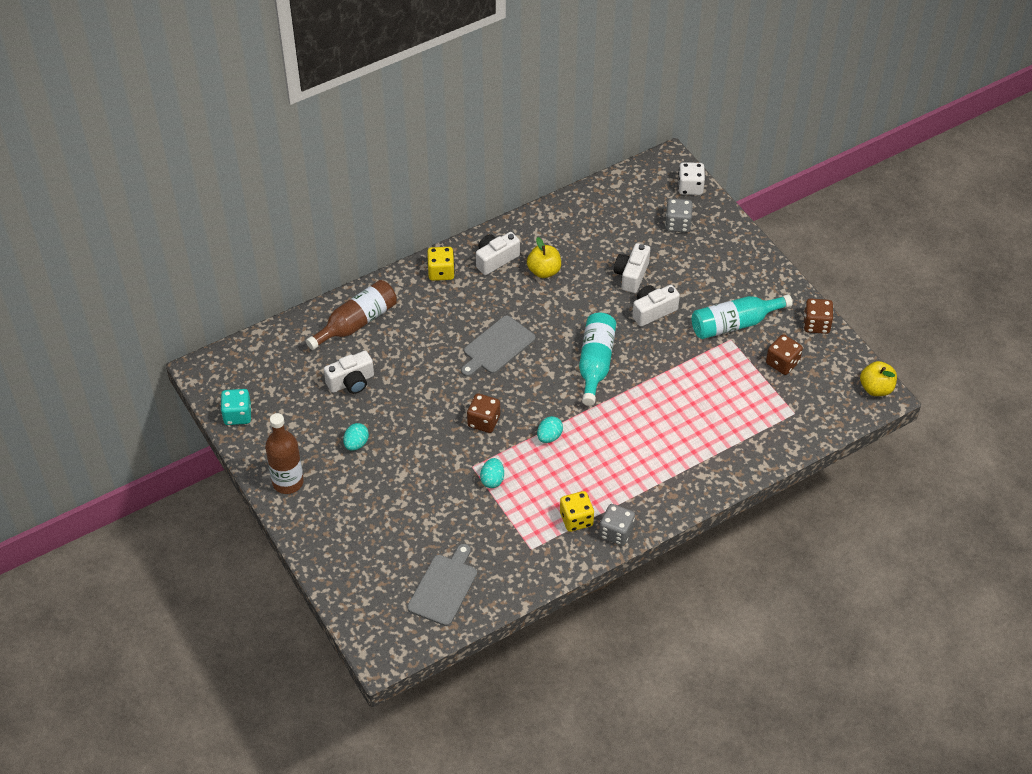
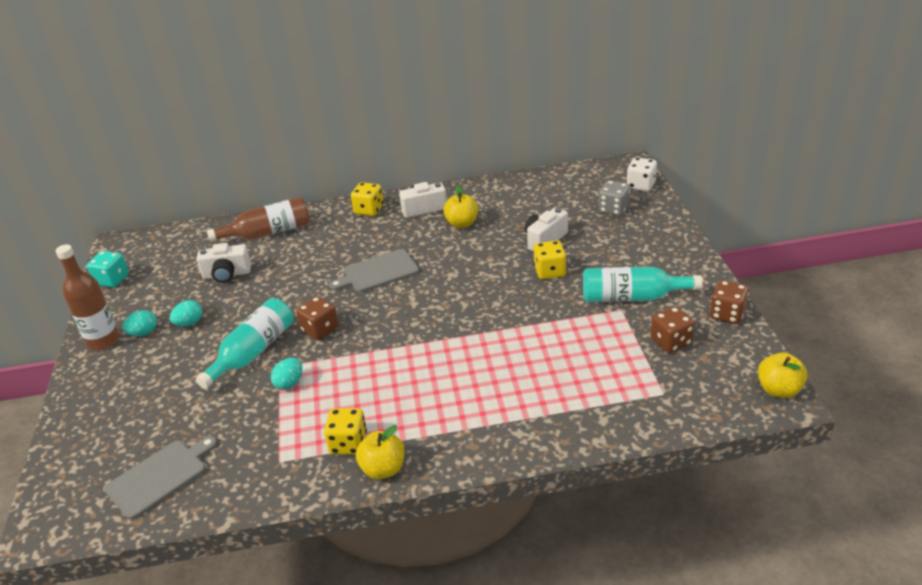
camera: 25 degrees right, 15 degrees down
turquoise egg [537,416,563,443] -> turquoise egg moved to [122,310,157,336]
turquoise bottle [579,313,616,406] -> turquoise bottle moved to [196,298,293,389]
grey dice [599,504,635,546] -> yellow apple [356,425,405,479]
white camera [632,285,680,327] -> yellow dice [534,240,566,279]

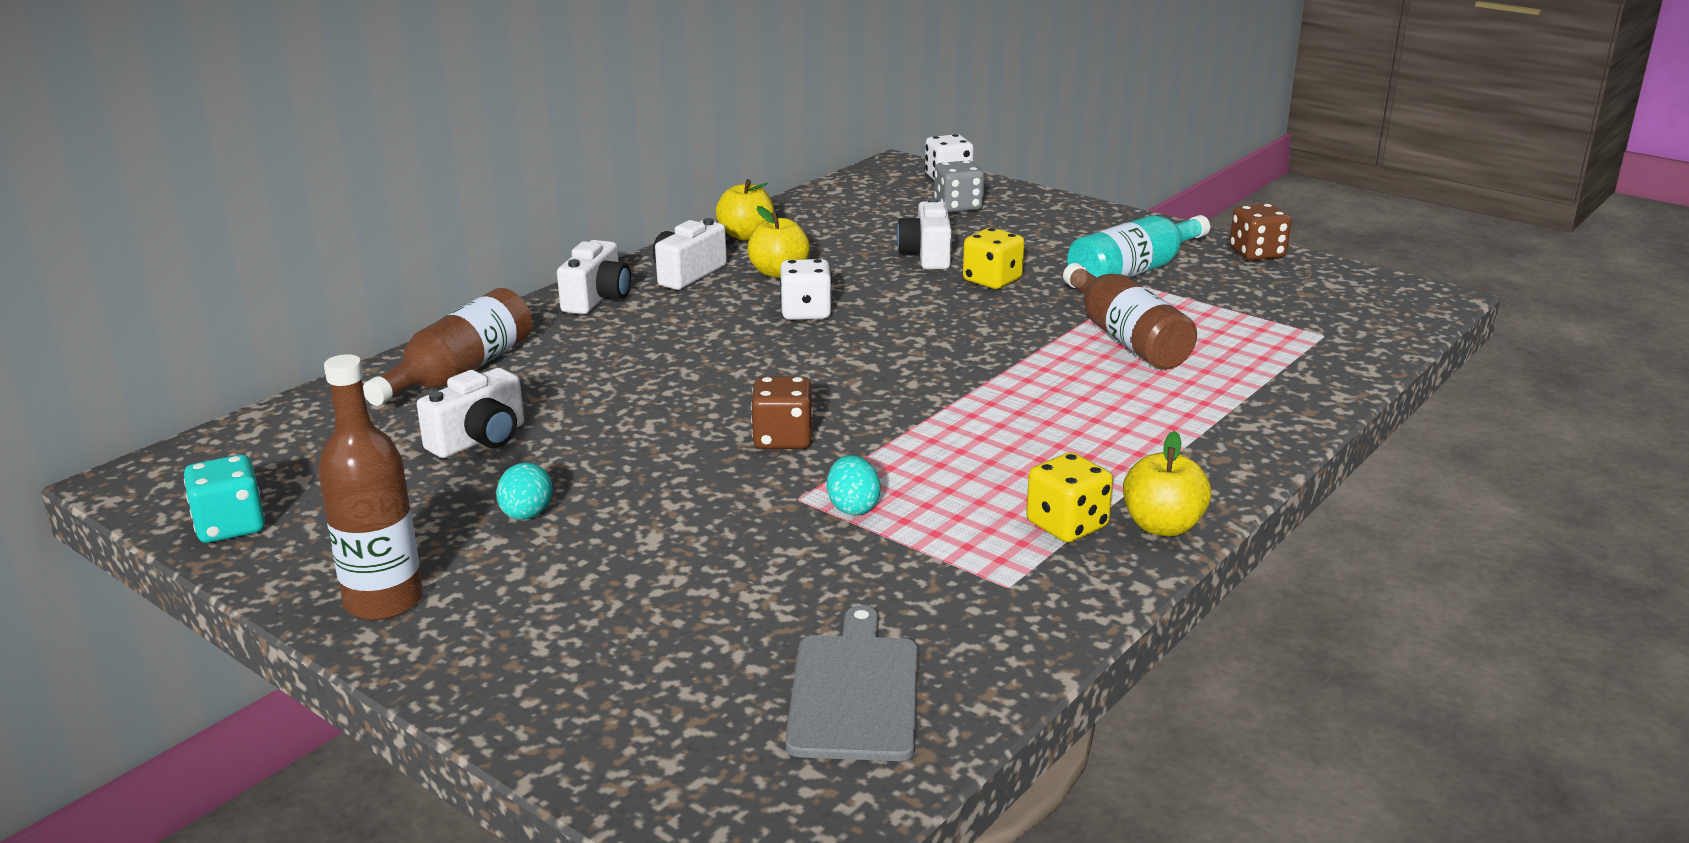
camera: 45 degrees left, 10 degrees down
turquoise egg [122,310,157,336] -> none
turquoise bottle [196,298,293,389] -> none
grey cutting board [329,249,419,293] -> none
yellow dice [351,182,384,216] -> white camera [557,240,631,314]
brown dice [651,306,695,353] -> none
yellow apple [758,353,807,398] -> yellow apple moved to [716,179,774,241]
none -> white dice [780,259,832,320]
none -> brown bottle [1063,263,1197,370]

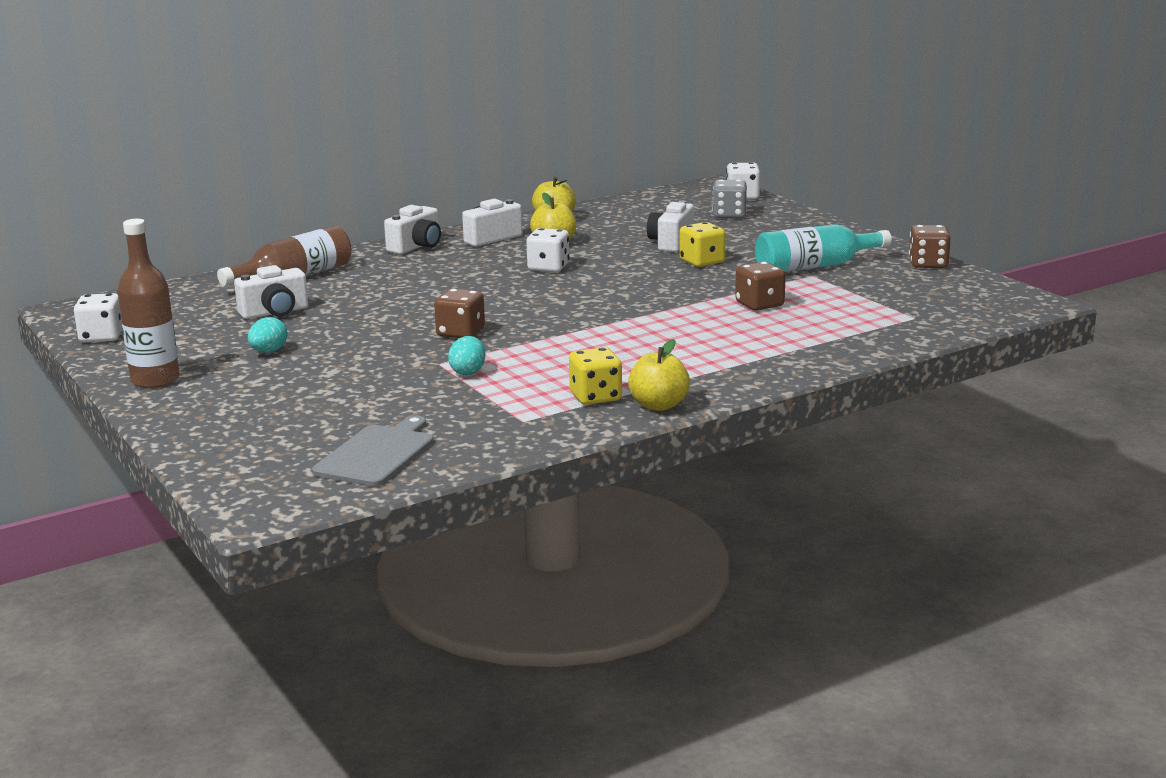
camera: 20 degrees right, 5 degrees down
turquoise dice [184,454,265,543] -> white dice [74,293,123,342]
brown bottle [1063,263,1197,370] -> brown dice [735,261,786,311]

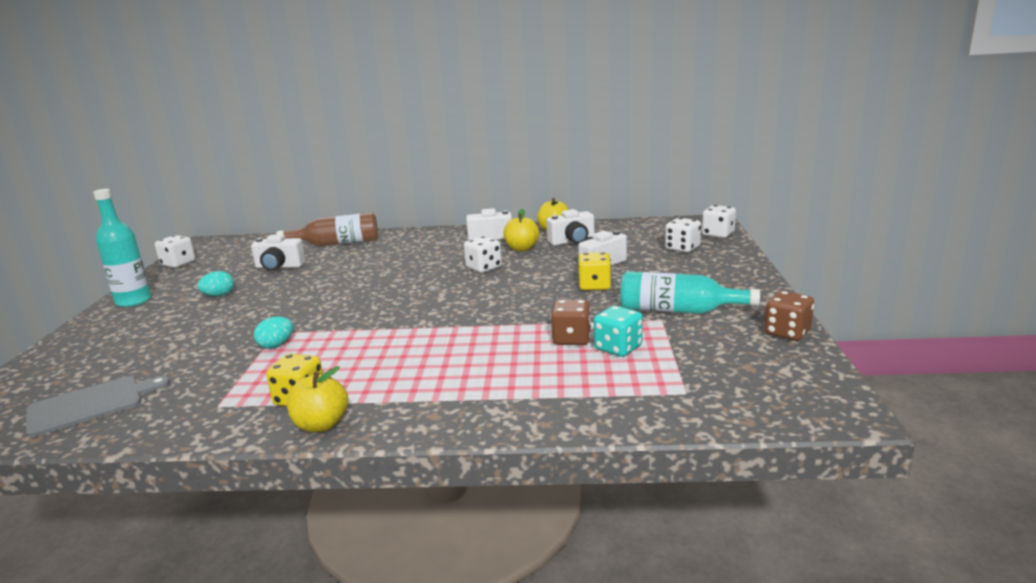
camera: 35 degrees right, 0 degrees up
brown bottle [118,219,180,388] -> turquoise bottle [93,189,151,307]
white camera [384,205,441,254] -> white camera moved to [546,209,595,246]
brown dice [434,289,485,338] -> none
grey dice [712,180,747,218] -> white dice [665,218,701,253]
none -> turquoise dice [594,306,643,357]

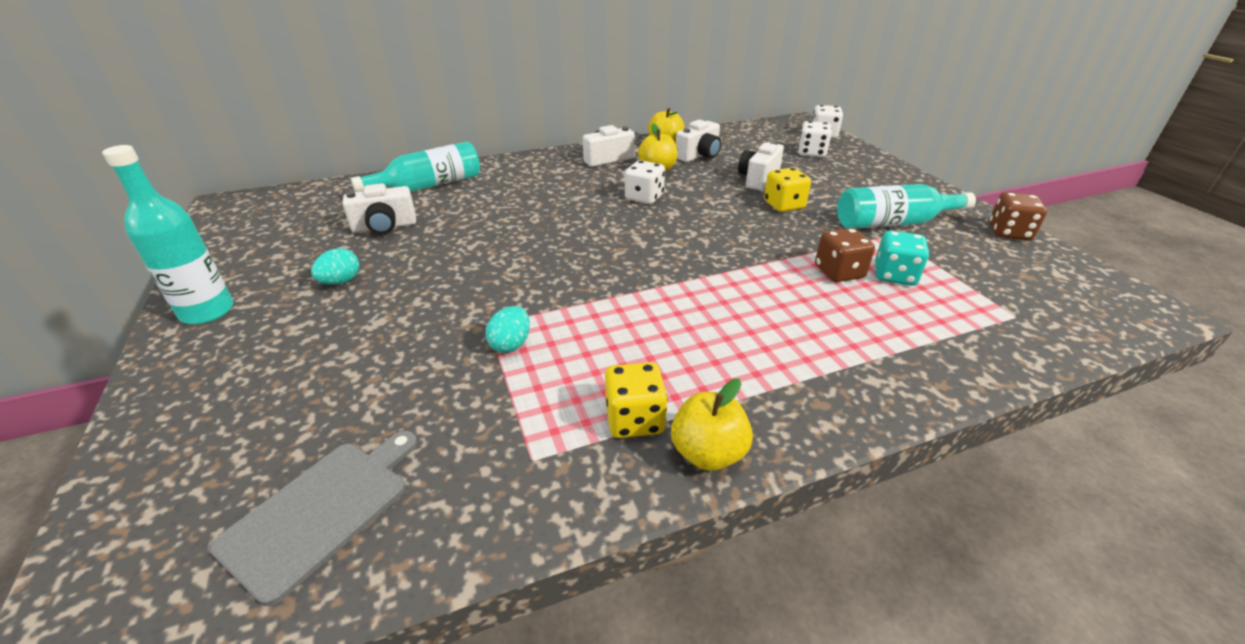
camera: 25 degrees left, 15 degrees up
white dice [155,235,195,268] -> none
brown bottle [277,213,378,247] -> turquoise bottle [351,142,480,192]

